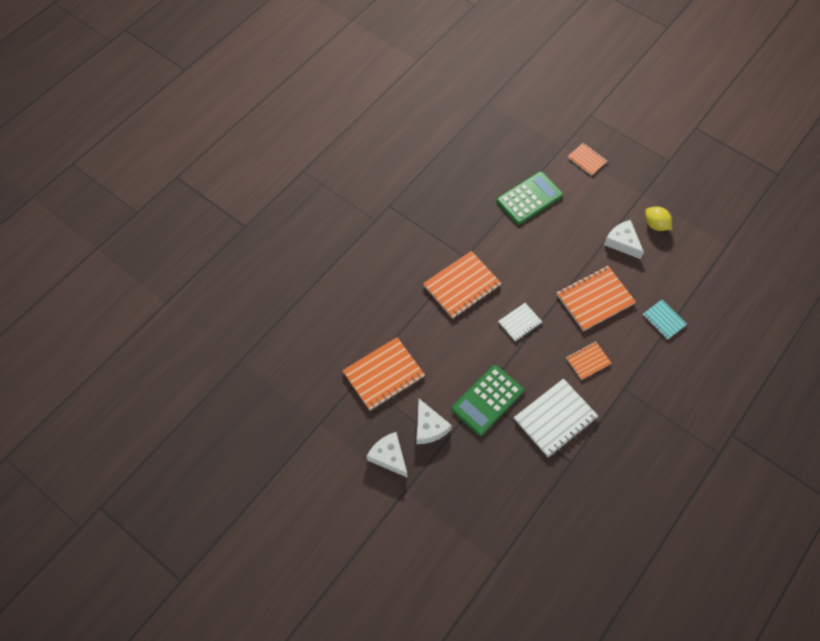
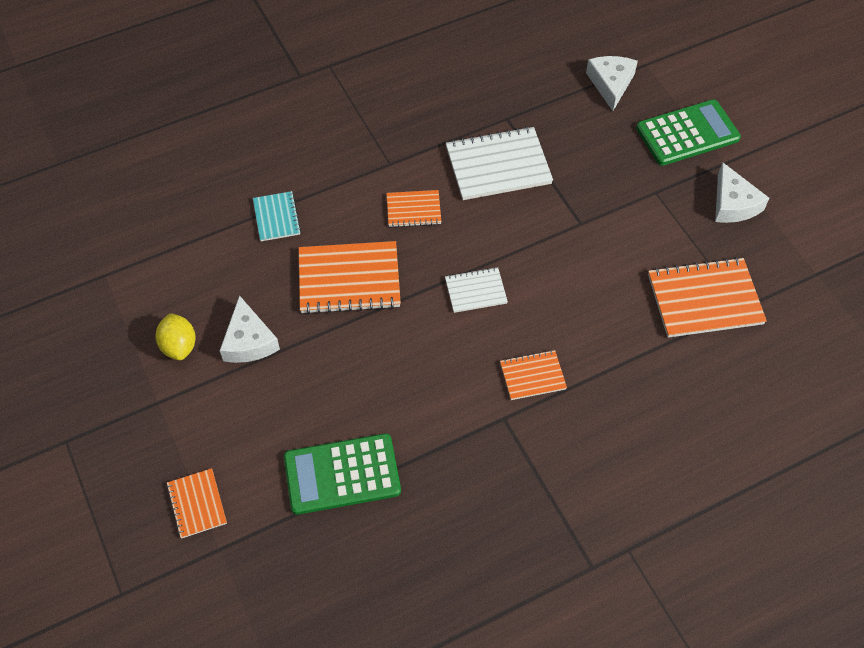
camera: 155 degrees left, 5 degrees down
white cheese [416,399,452,444] -> white cheese moved to [586,56,638,111]
orange notebook [423,251,502,319] -> orange notebook [500,350,567,400], size x0.55
green calculator [452,365,524,436] -> green calculator moved to [636,99,741,166]

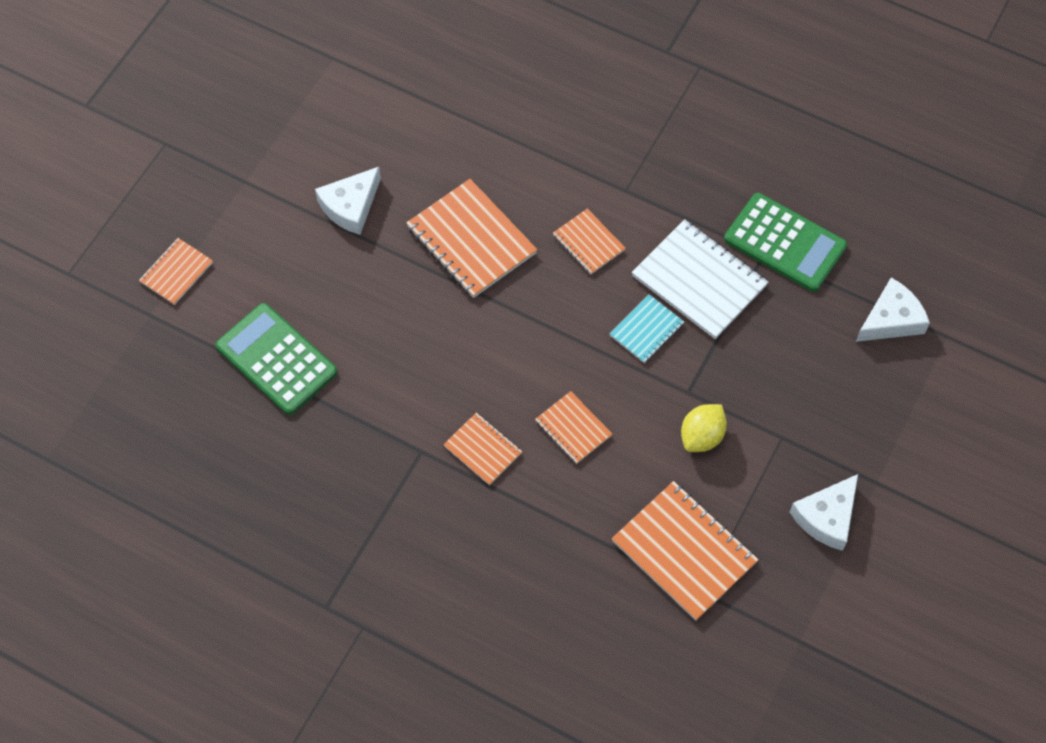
camera: 55 degrees right, 5 degrees up
yellow lemon [155,313,196,360] -> yellow lemon moved to [681,404,727,452]
turquoise notebook [253,191,301,241] -> turquoise notebook moved to [609,294,684,363]
white notebook [445,267,508,313] -> none
green calculator [636,99,741,166] -> green calculator moved to [724,193,847,292]
none -> orange notebook [535,391,612,464]

